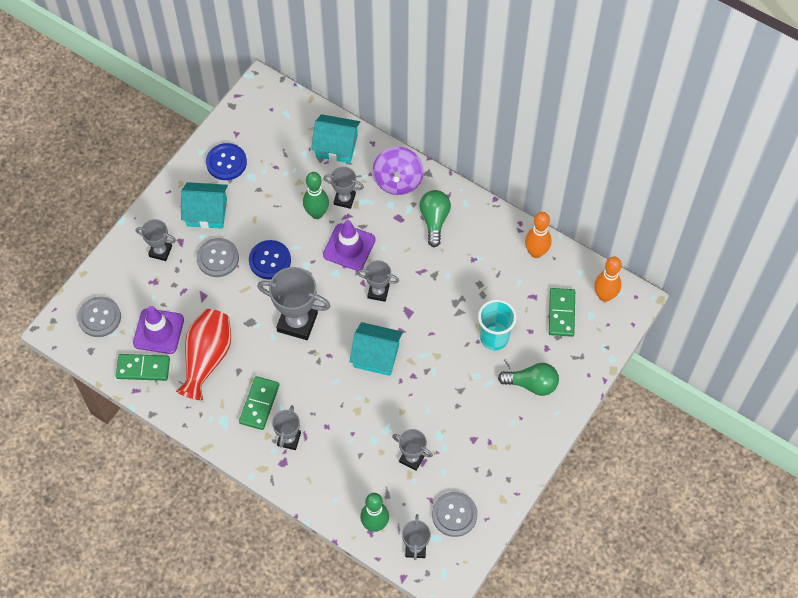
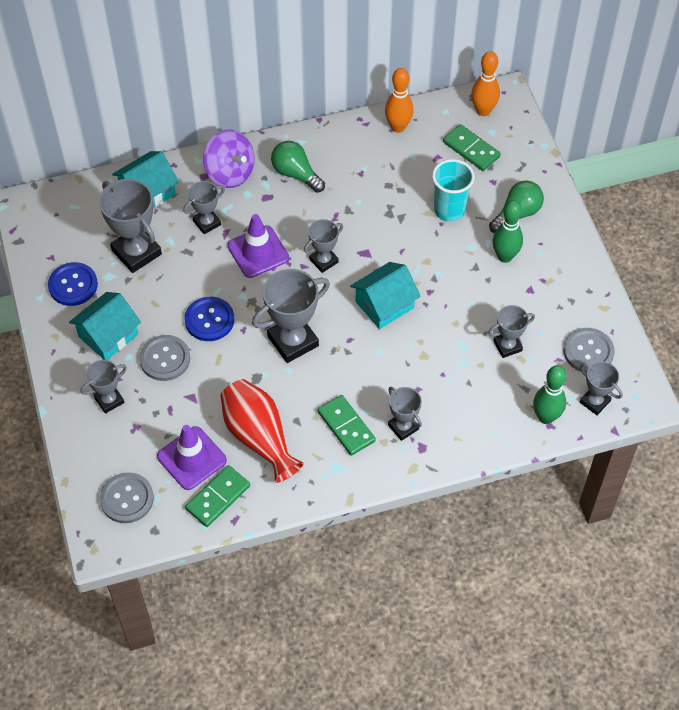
camera: 50 degrees left, 5 degrees down
green bowling pin [303,172,329,219] -> green bowling pin moved to [493,200,523,263]
none -> grey trophy [99,179,162,273]

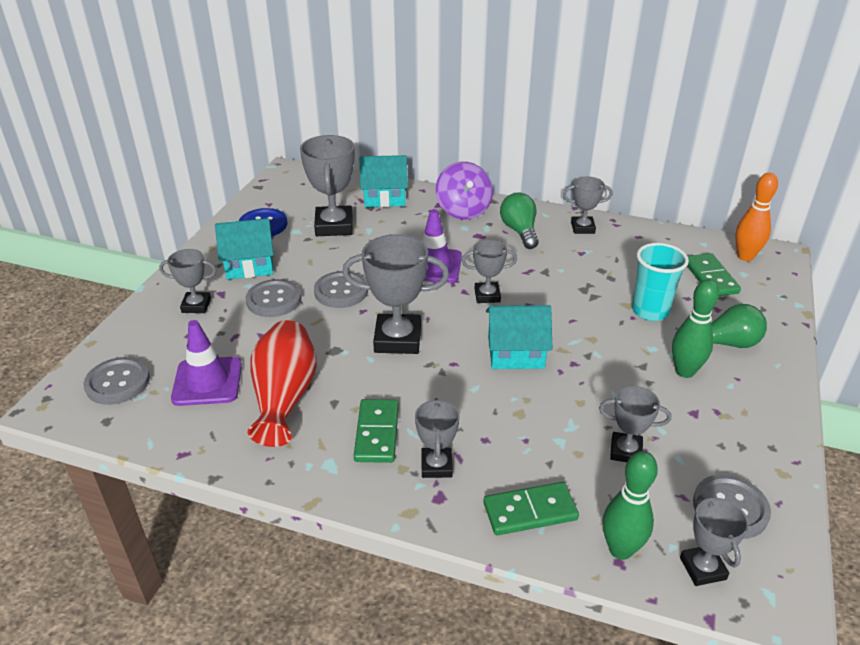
camera: 35 degrees right, 20 degrees down
grey trophy [183,181,225,234] -> grey trophy moved to [563,177,613,234]
blue button [185,297,234,341] -> grey button [314,271,368,308]
green domino [185,465,250,527] -> green domino moved to [483,482,579,535]
orange bowling pin [385,68,414,133] -> none

